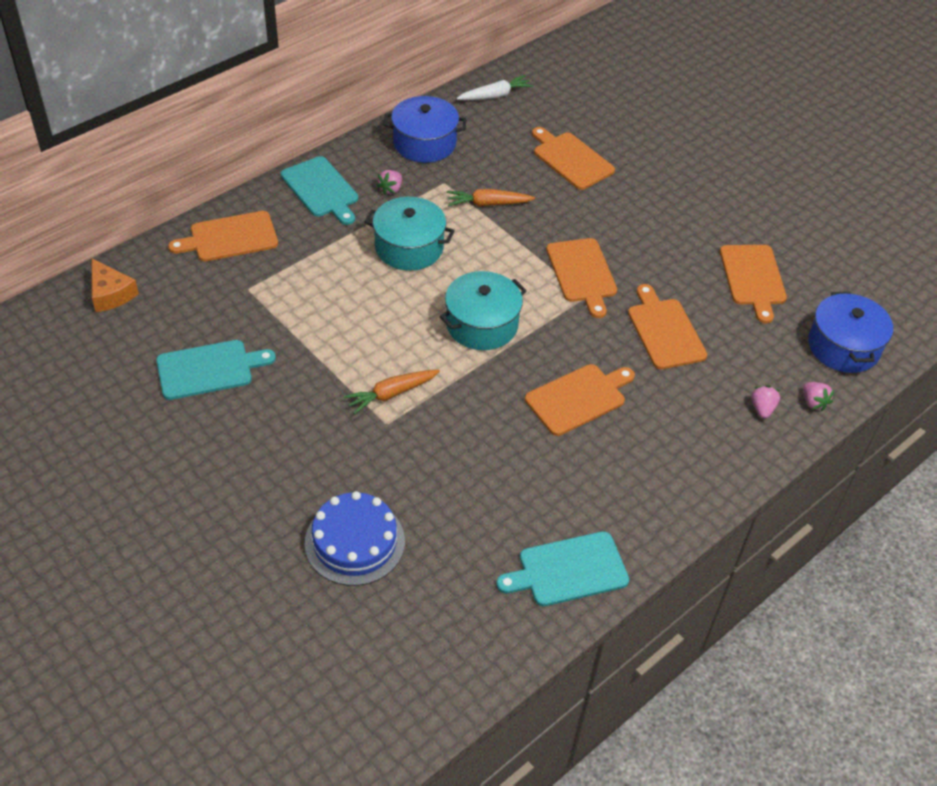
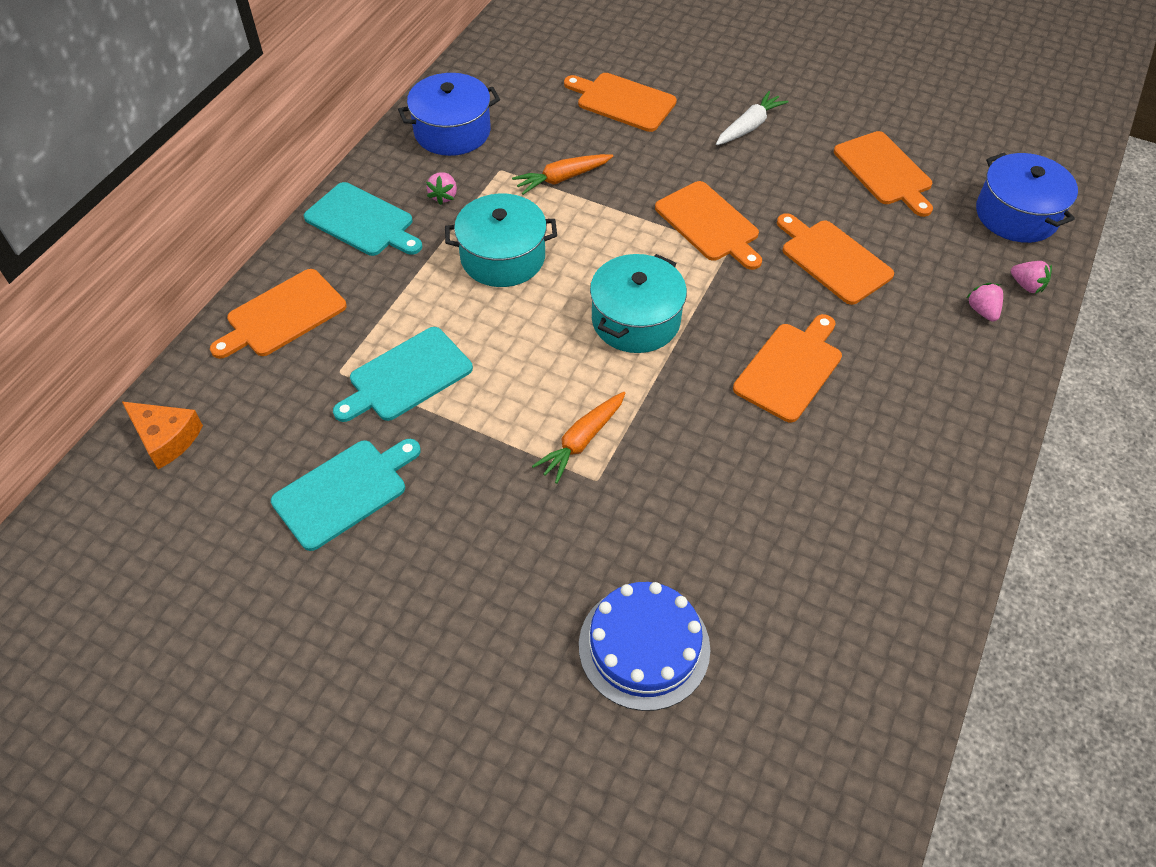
camera: 20 degrees left, 5 degrees up
white carrot [456,75,534,100] -> white carrot moved to [716,91,788,145]
turquoise cutting board [496,531,629,606] -> turquoise cutting board moved to [333,327,473,422]

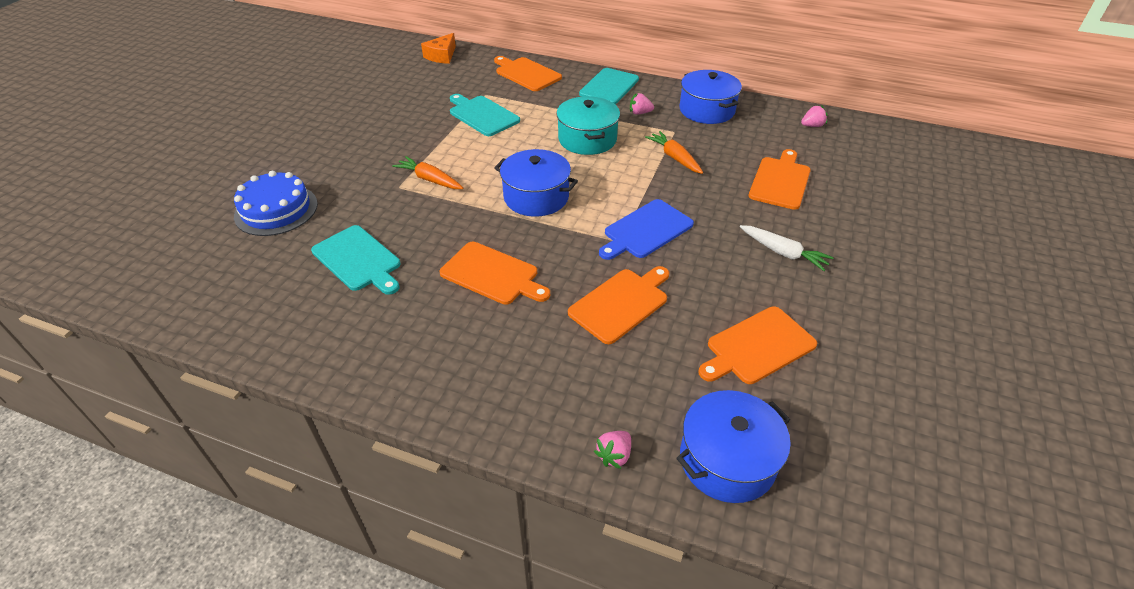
camera: 85 degrees right, 10 degrees down
turquoise cutting board [271,439,421,551] -> turquoise cutting board moved to [311,225,401,295]
turquoise pot [590,254,687,353] -> blue pot [494,149,578,217]
orange cutting board [655,181,762,270] -> blue cutting board [599,199,694,260]
pink strawberry [966,283,1003,322] -> pink strawberry moved to [801,105,828,127]

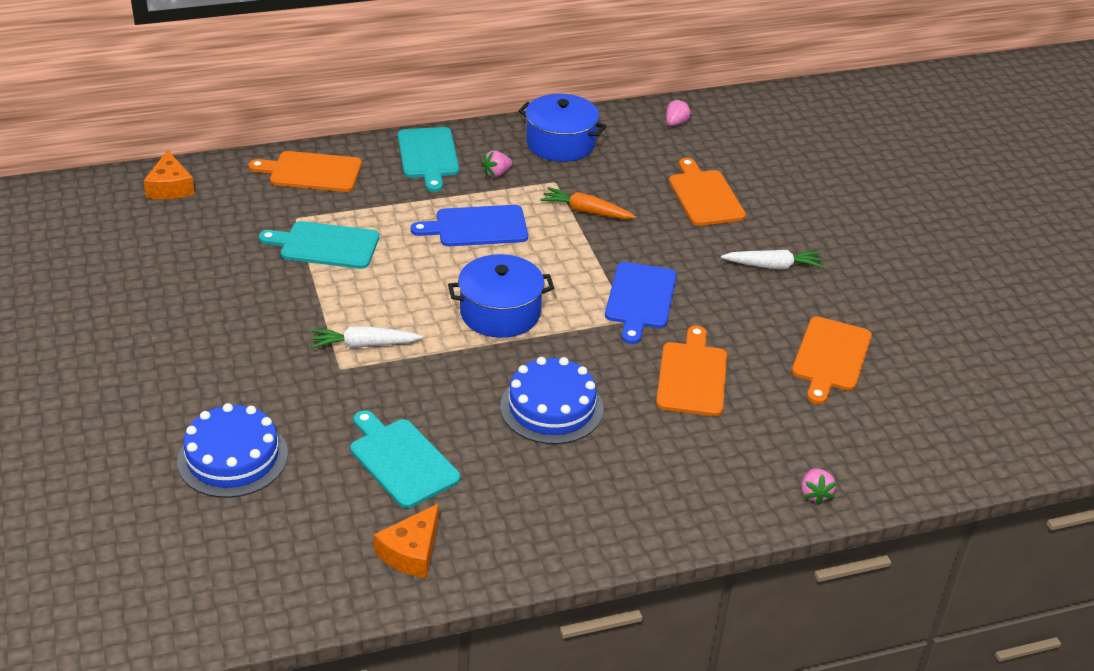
camera: 40 degrees left, 5 degrees down
turquoise cutting board [311,225,401,295] -> turquoise cutting board turned 135 degrees counterclockwise [350,410,461,508]
orange carrot [392,156,463,189] -> white carrot [311,326,423,348]
orange cutting board [440,242,550,305] -> blue cake [500,357,603,444]
turquoise pot [556,96,620,155] -> blue cutting board [411,205,528,246]
blue pot [677,390,791,503] -> none
none -> orange cheese [374,504,439,578]

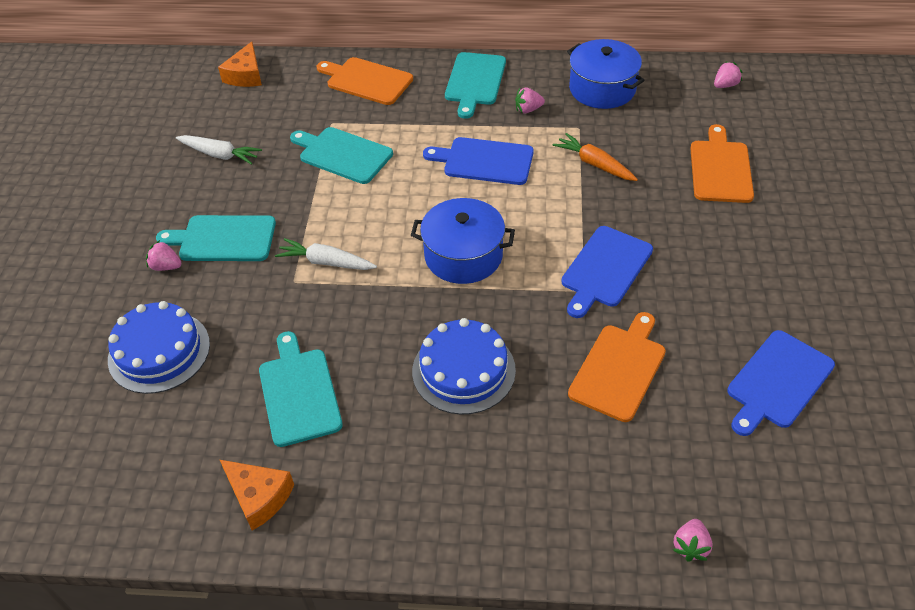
camera: 25 degrees right, 10 degrees up
orange cheese [374,504,439,578] -> orange cheese turned 105 degrees counterclockwise [220,460,294,531]
white carrot [721,250,824,269] -> white carrot moved to [176,135,262,165]
orange cutting board [792,317,872,404] -> blue cutting board [727,330,835,436]
none -> pink strawberry [146,240,181,271]
none -> turquoise cutting board [156,215,276,261]

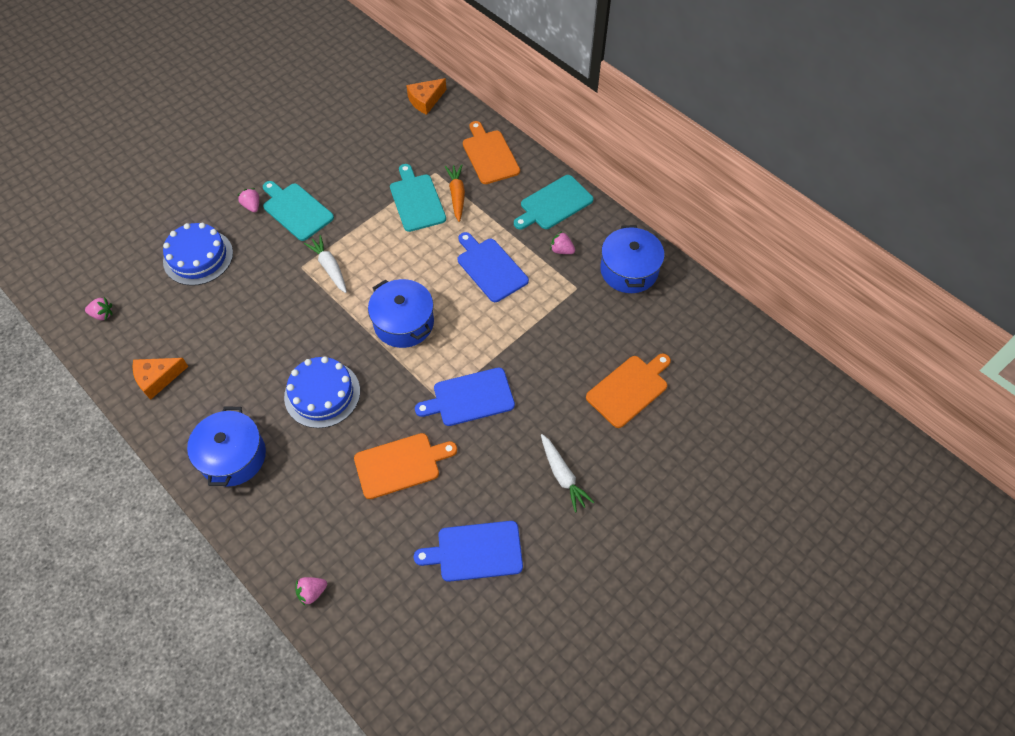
camera: 40 degrees right, 10 degrees up
white carrot [176,135,262,165] -> white carrot moved to [541,434,594,512]
orange cheese [220,460,294,531] -> orange cheese turned 75 degrees clockwise [132,358,189,400]
turquoise cutting board [259,331,343,447] -> none
orange carrot [553,133,638,181] -> orange carrot moved to [445,164,465,222]
pink strawberry [714,61,742,88] -> pink strawberry moved to [85,297,113,321]
none -> blue pot [187,406,266,487]

